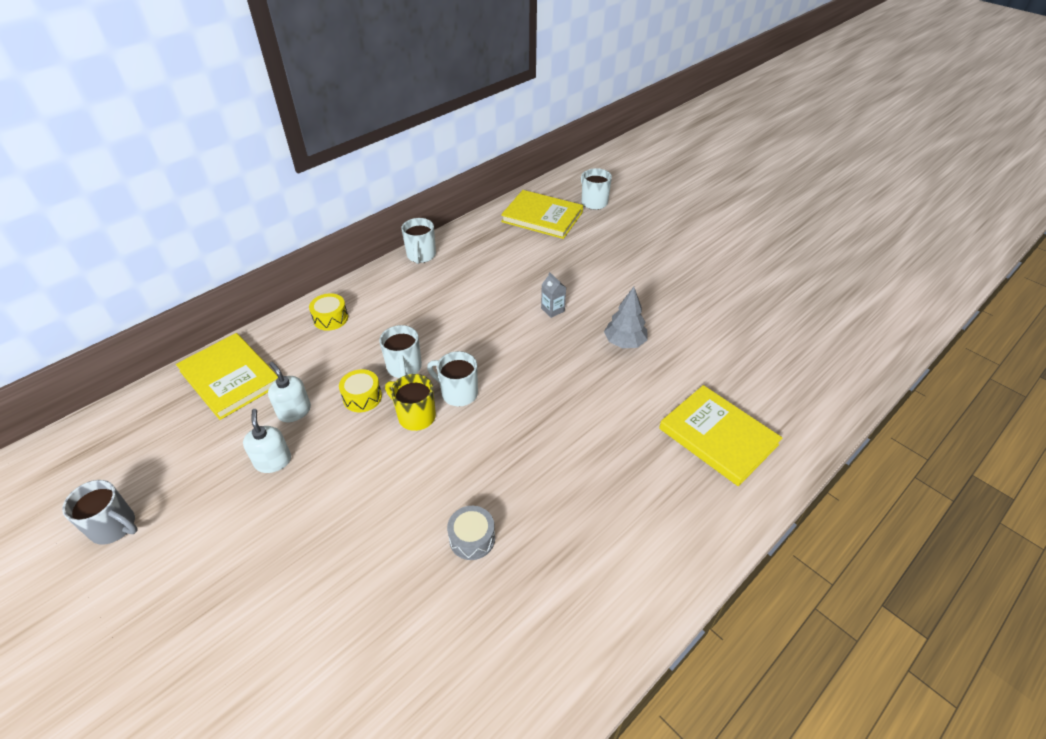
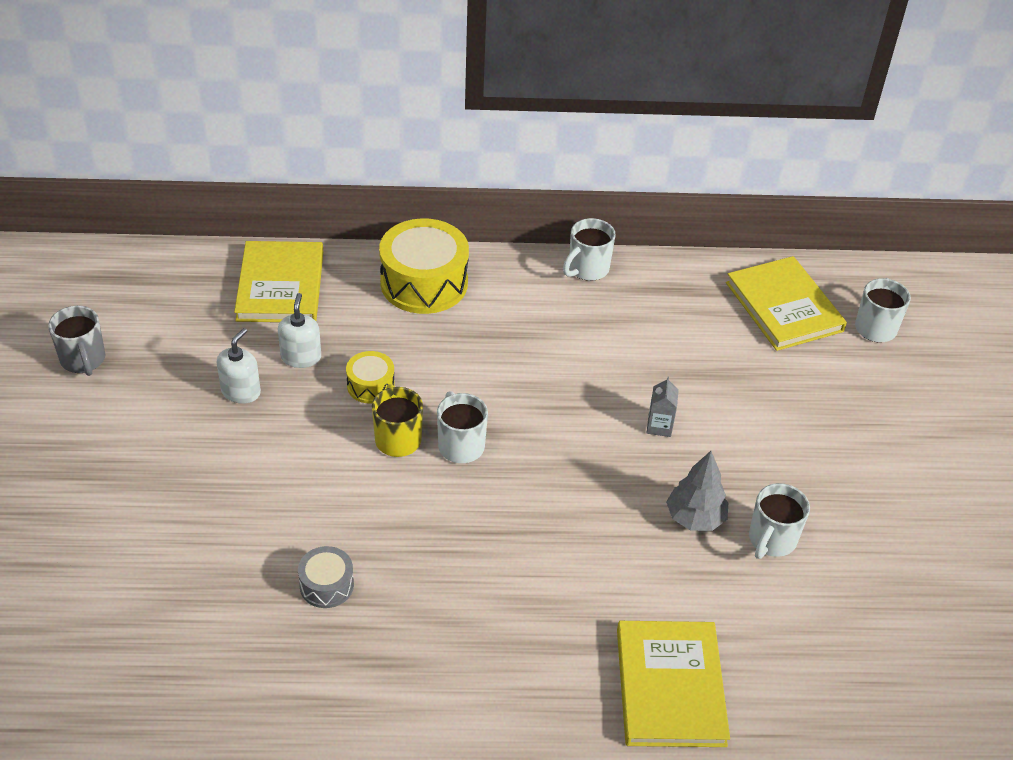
camera: 40 degrees right, 0 degrees up
yellow drum [309,293,348,331] -> yellow drum [379,219,469,314], size x1.98
white mug [379,325,422,378] -> white mug moved to [749,483,810,559]

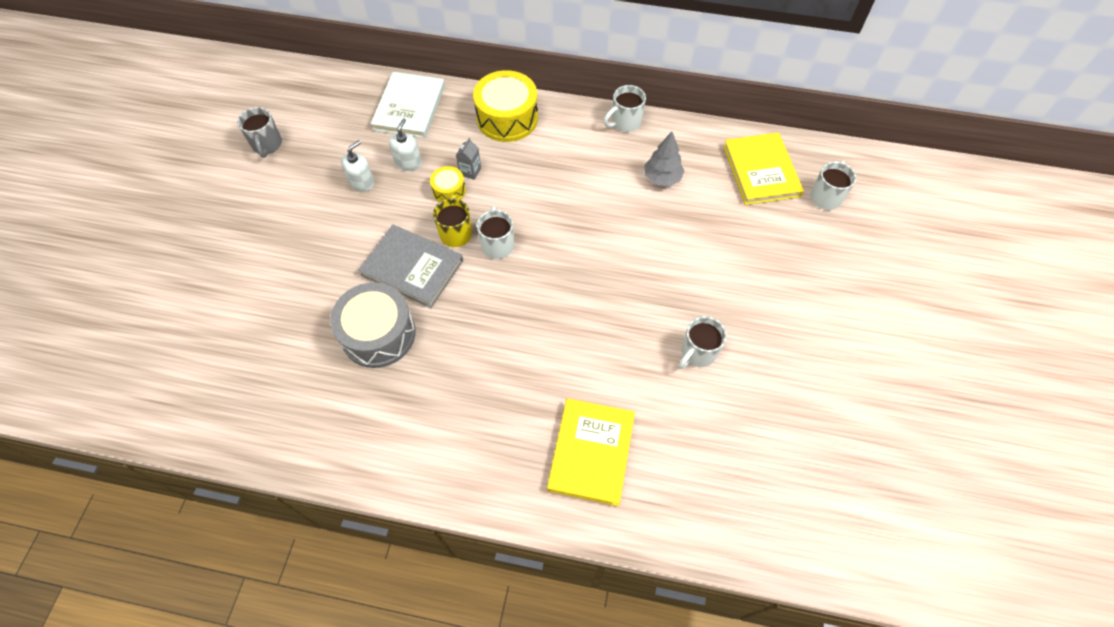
camera: 15 degrees right, 15 degrees up
yellow book [234,241,323,322] -> white book [371,72,445,138]
grey drum [298,546,354,608] -> grey drum [330,282,416,368], size x1.98
grey carton [647,377,679,437] -> grey carton moved to [456,138,481,180]
grey tree [666,451,729,531] -> grey tree moved to [644,132,685,186]
none -> grey book [358,225,463,308]

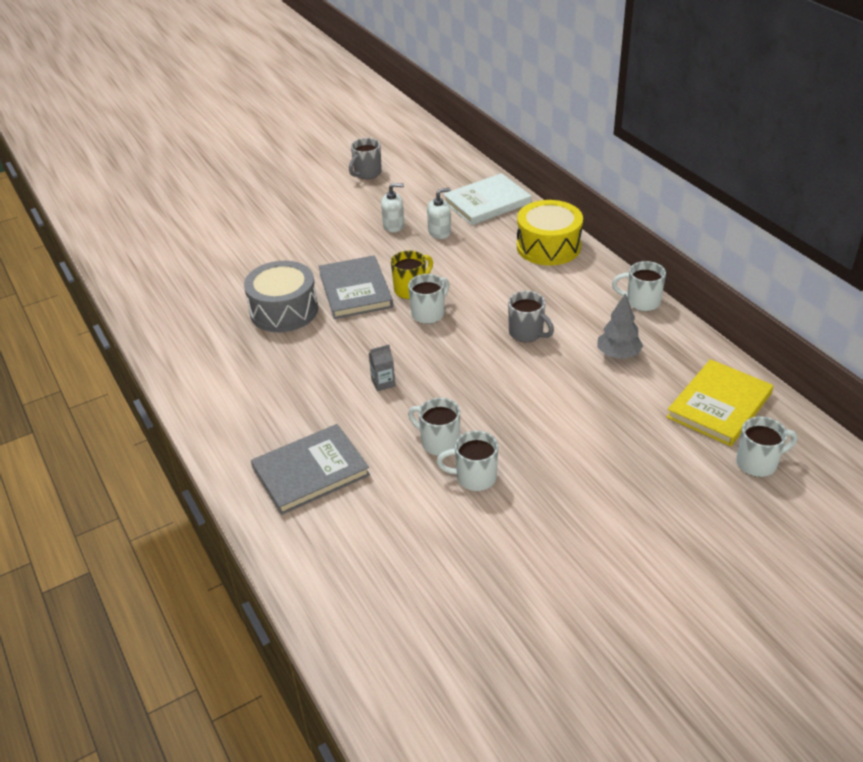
camera: 50 degrees right, 20 degrees down
yellow drum [430,166,466,202] -> none
grey carton [456,138,481,180] -> grey carton moved to [369,344,396,391]
yellow book [547,398,635,506] -> grey book [251,424,370,515]
none -> white mug [408,398,460,456]
none -> grey mug [508,291,554,342]

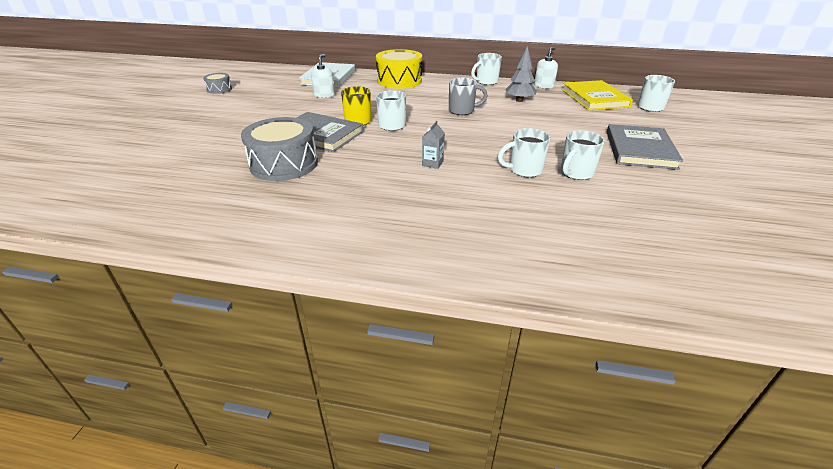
camera: 50 degrees left, 5 degrees down
grey book [251,424,370,515] -> grey book moved to [607,124,683,170]
grey mug [349,138,382,179] -> grey drum [203,73,232,94]
white soap dispenser [381,183,404,232] -> white soap dispenser moved to [534,47,558,89]

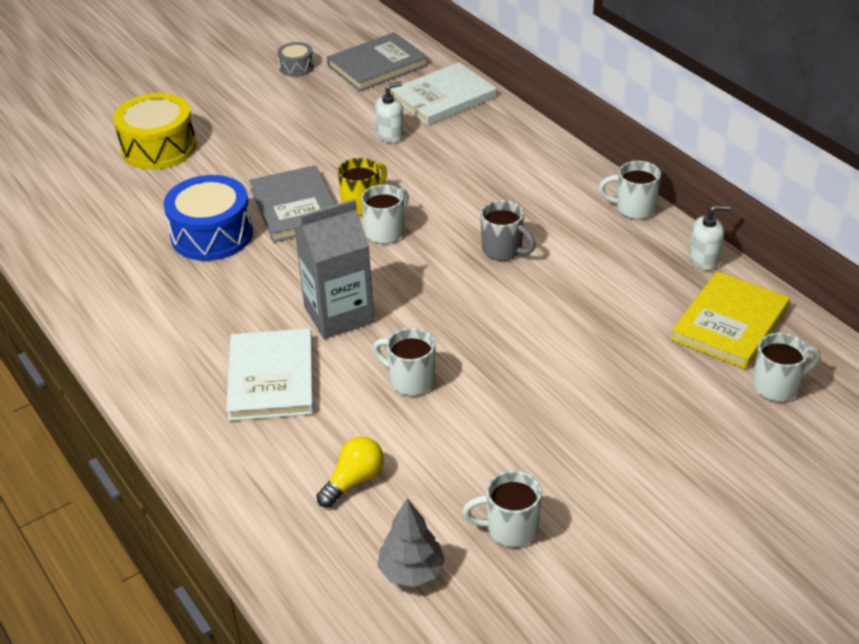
camera: 45 degrees right, 5 degrees up
grey drum [241,117,318,181] -> blue drum [164,175,253,261]
yellow drum [376,49,422,89] -> yellow drum moved to [113,93,196,170]
grey carton [422,121,445,169] -> grey carton [294,199,374,339], size x2.40
grey tree [505,46,537,102] -> grey tree moved to [377,499,445,587]
white mug [561,130,605,180] -> white mug moved to [462,470,542,547]
grey book [607,124,683,170] -> grey book moved to [327,32,428,91]
none -> white book [226,328,314,421]
none -> yellow light bulb [316,436,384,508]

